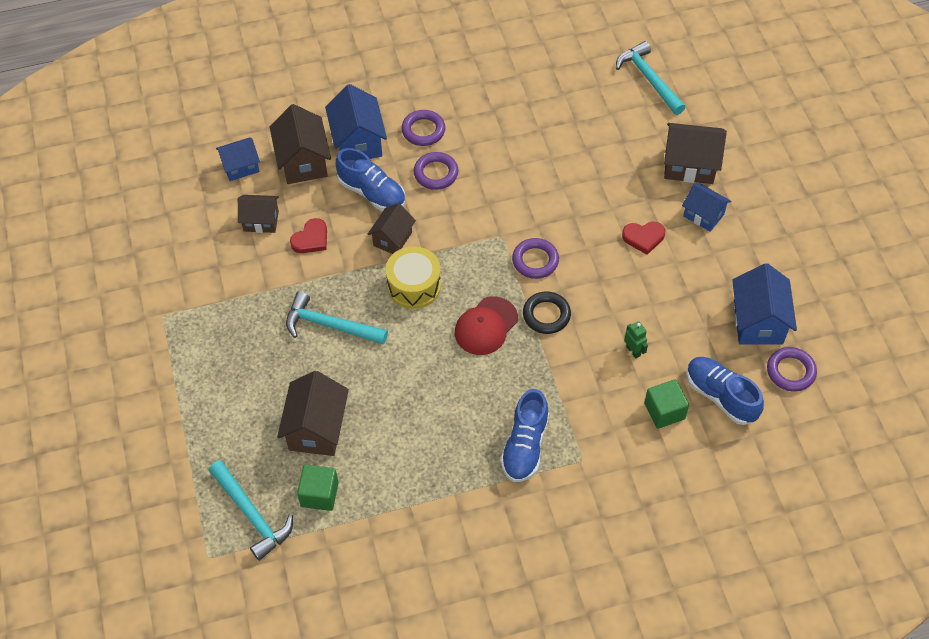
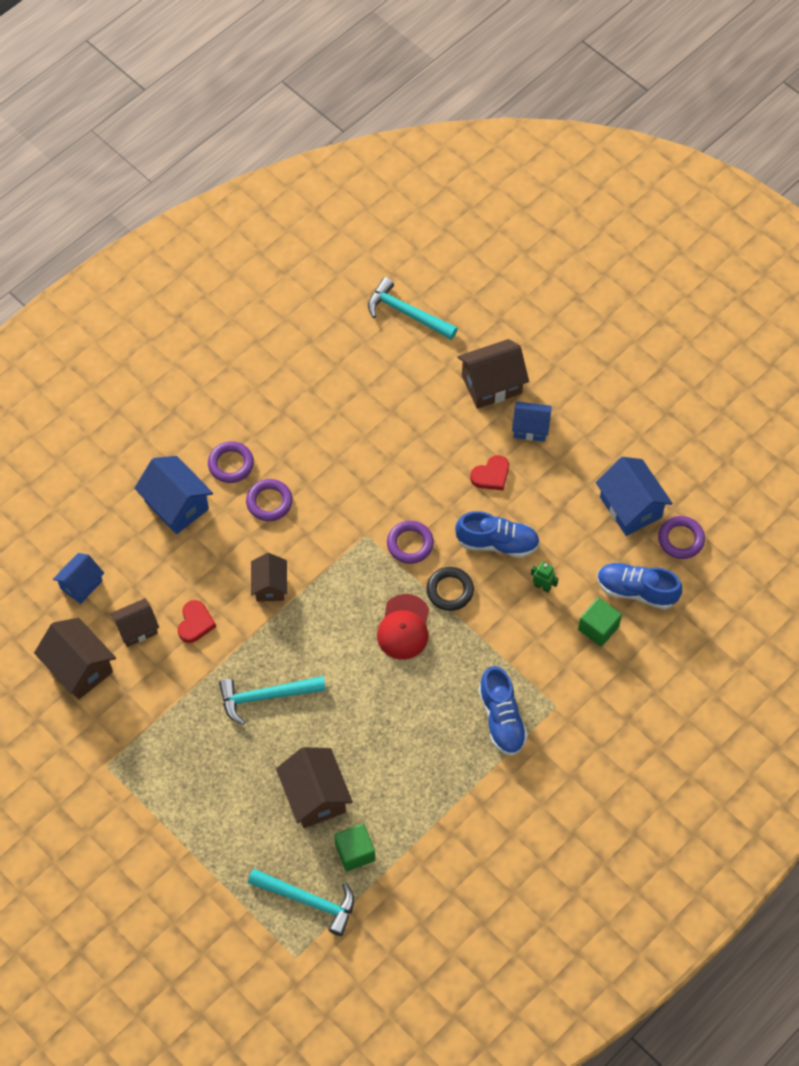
camera: 30 degrees left, 5 degrees up
brown house [270,104,331,184] -> brown house moved to [34,618,116,699]
blue shoe [336,148,405,211] -> blue shoe moved to [455,511,540,558]
yellow drum [386,246,441,309] -> none

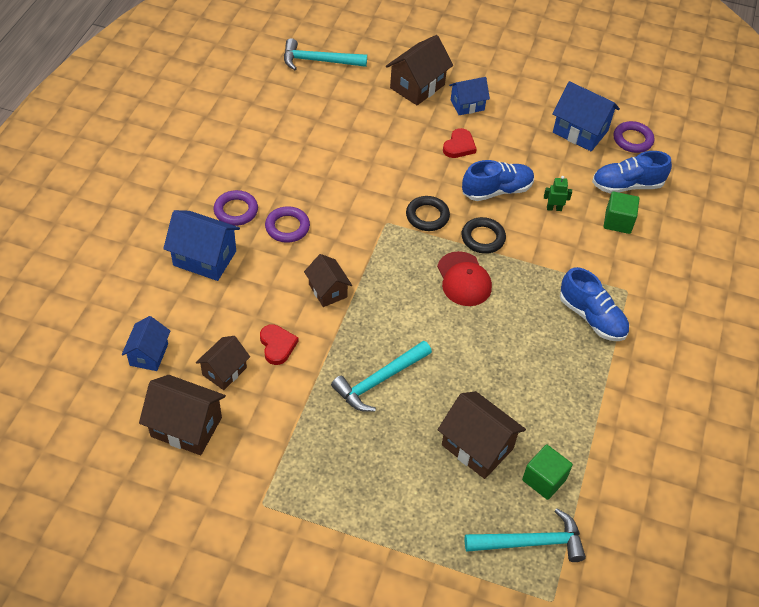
camera: 30 degrees left, 10 degrees down
purple ring [387,521,434,564] -> black ring [406,196,450,231]

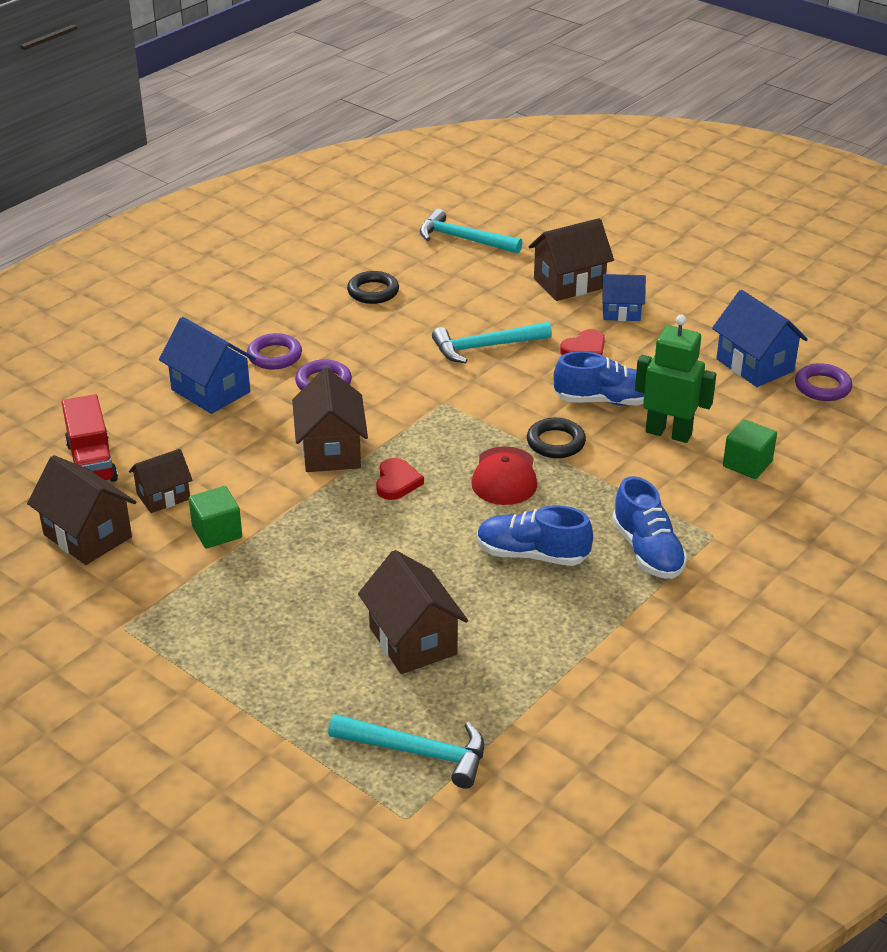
camera: 25 degrees right, 15 degrees down
blue house [122,316,170,371] -> red truck [62,394,118,482]
red heart [260,324,298,365] -> red heart moved to [376,458,424,500]
brown house [304,254,352,307] -> brown house [292,368,368,472], size x1.56
turquoise hammer [331,341,432,412] -> turquoise hammer moved to [432,322,552,363]
black ring [406,196,450,231] -> black ring moved to [347,271,399,304]
green cube [522,445,573,500] -> green cube moved to [189,486,242,549]
green robot [544,176,572,211] -> green robot [635,315,716,443], size x2.19
blue shoe [592,151,672,193] -> blue shoe moved to [477,505,593,566]

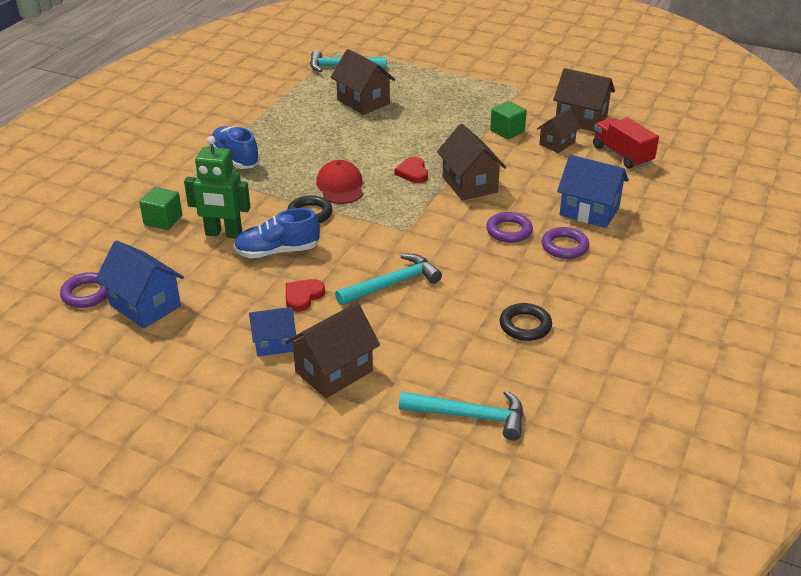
camera: 165 degrees right, 0 degrees up
blue shoe [477,505,593,566] -> none

